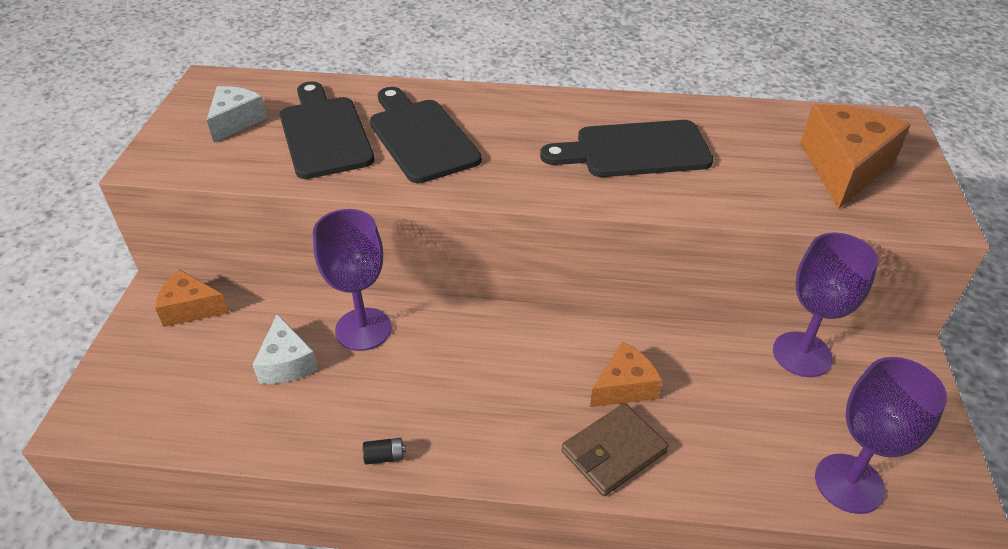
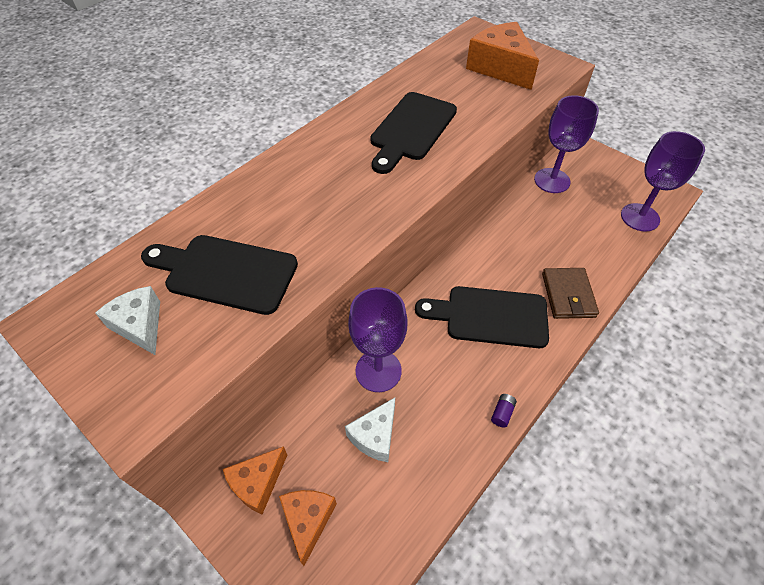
camera: 55 degrees left, 10 degrees up
white cheese [253,314,318,384] -> white cheese turned 105 degrees clockwise [345,397,395,462]
black battery [363,438,406,464] -> purple battery [491,394,517,428]
black cutting board [370,87,482,183] -> black cutting board moved to [415,286,549,348]
orange cheese [590,342,662,407] -> orange cheese moved to [279,490,337,566]

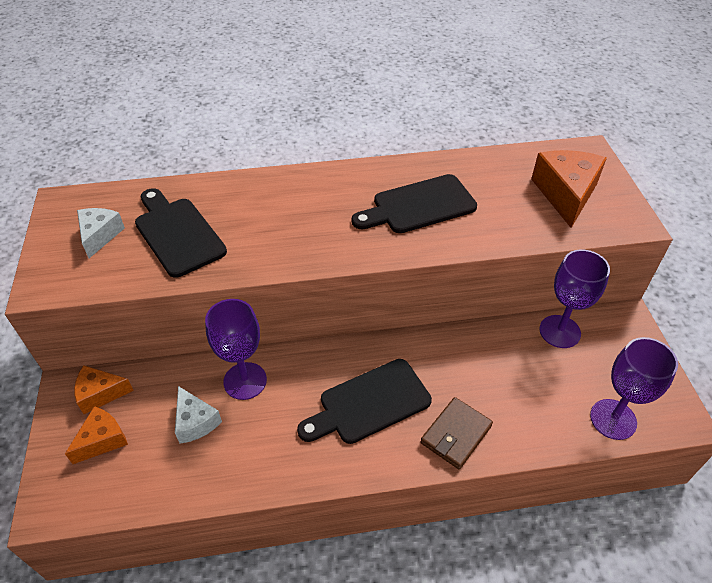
camera: 40 degrees right, 5 degrees down
white cheese [345,397,395,462] -> white cheese turned 105 degrees counterclockwise [175,386,222,444]
black cutting board [415,286,549,348] -> black cutting board turned 75 degrees counterclockwise [297,359,432,444]
purple battery [491,394,517,428] -> none

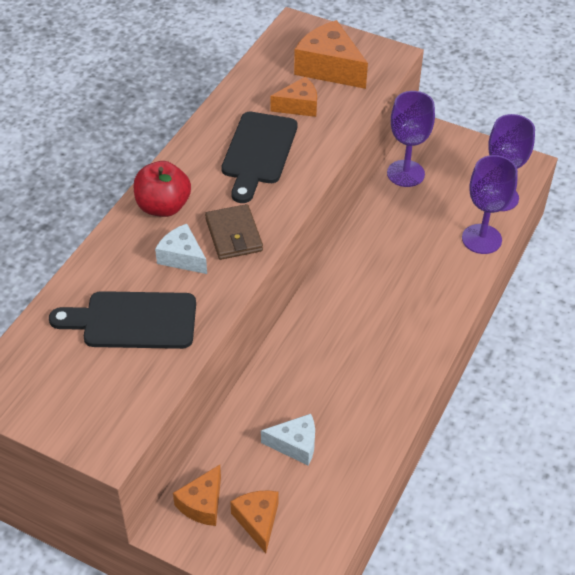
camera: 55 degrees left, 0 degrees up
white cheese [77,208,125,258] -> white cheese moved to [155,224,207,274]
purple goblet [205,299,267,400] -> purple goblet moved to [462,155,518,254]
black cutting board [297,359,432,444] -> none
brown wallet [421,397,493,469] -> brown wallet moved to [205,204,263,260]
none -> red apple [134,161,191,217]
none -> orange cheese [270,77,317,117]

